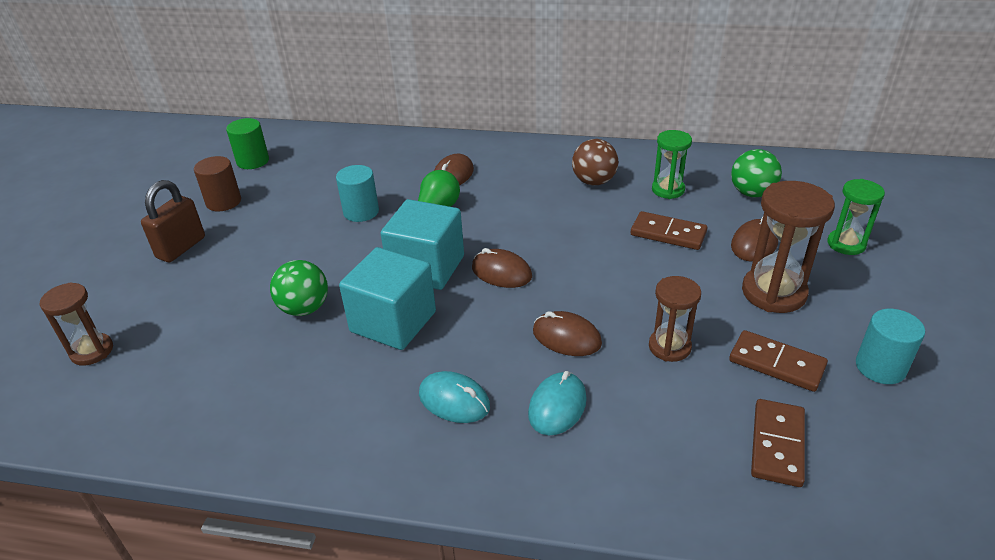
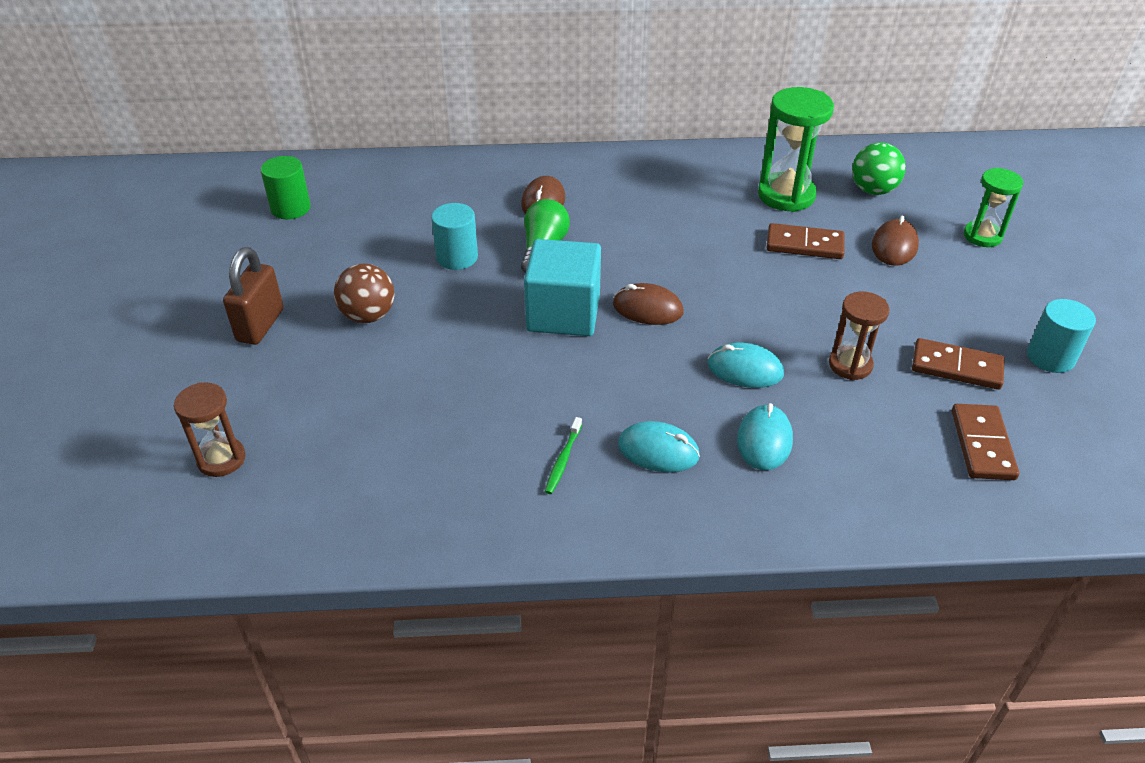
camera: 15 degrees left, 5 degrees up
brown cylinder [194,156,241,211] -> none
green ball [270,260,328,316] -> none
turquoise cube [339,247,436,350] -> none
brown mouse [533,311,602,356] -> turquoise mouse [708,342,784,388]
brown ball [572,139,618,185] -> brown ball moved to [334,264,395,323]
green hourglass [652,130,692,199] -> green hourglass [758,87,834,212], size x1.60
brown hourglass [742,181,835,313] -> none
none -> green toothbrush [545,417,582,494]

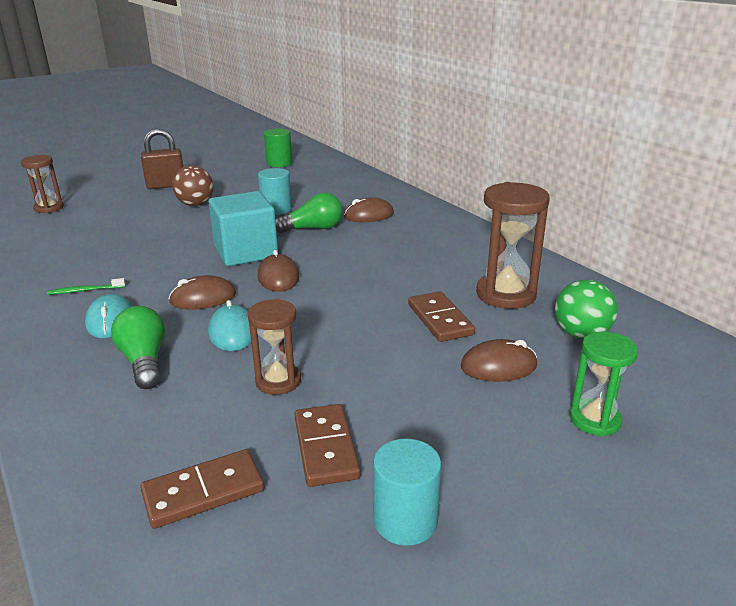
camera: 60 degrees right, 15 degrees down
turquoise mouse [737,403,793,470] -> green light bulb [111,306,165,389]
green hourglass [758,87,834,212] -> brown hourglass [476,182,550,309]
none -> brown mouse [169,275,236,310]

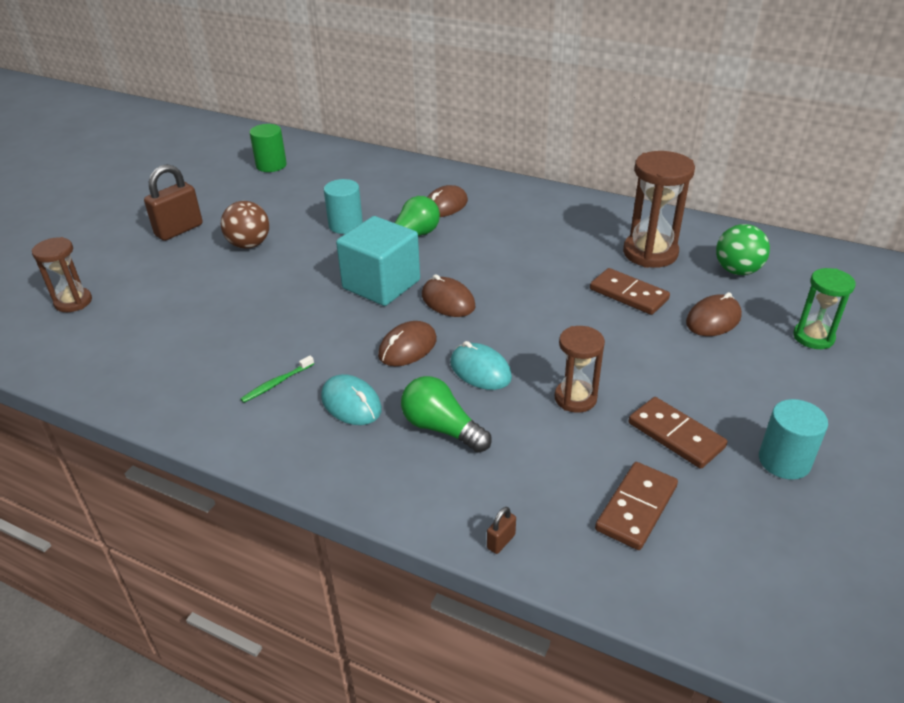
camera: 30 degrees left, 10 degrees up
none -> brown padlock [487,507,516,554]

